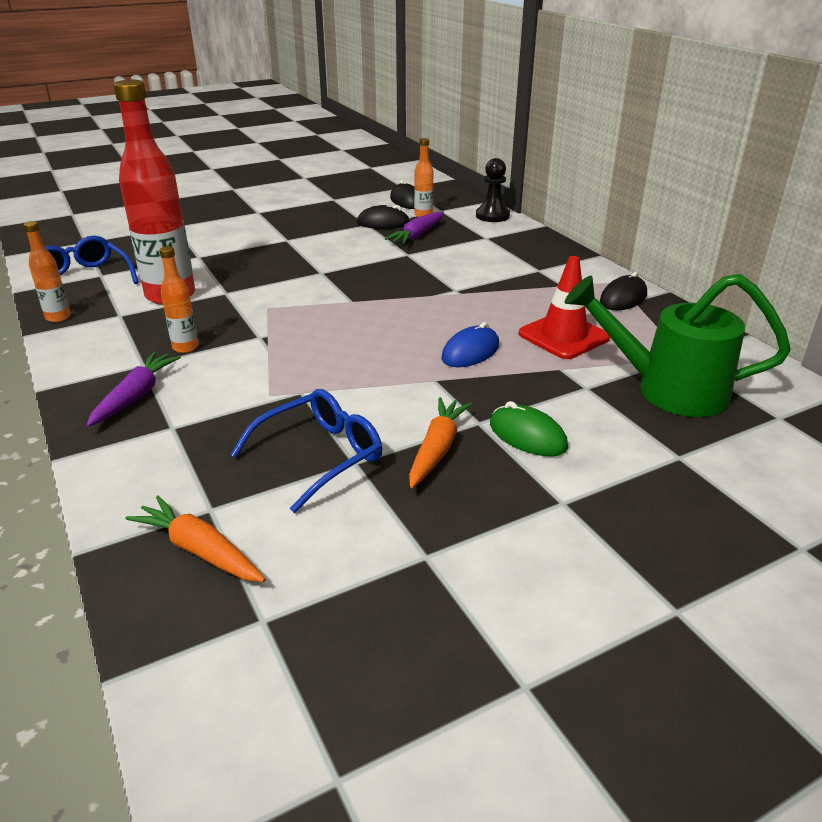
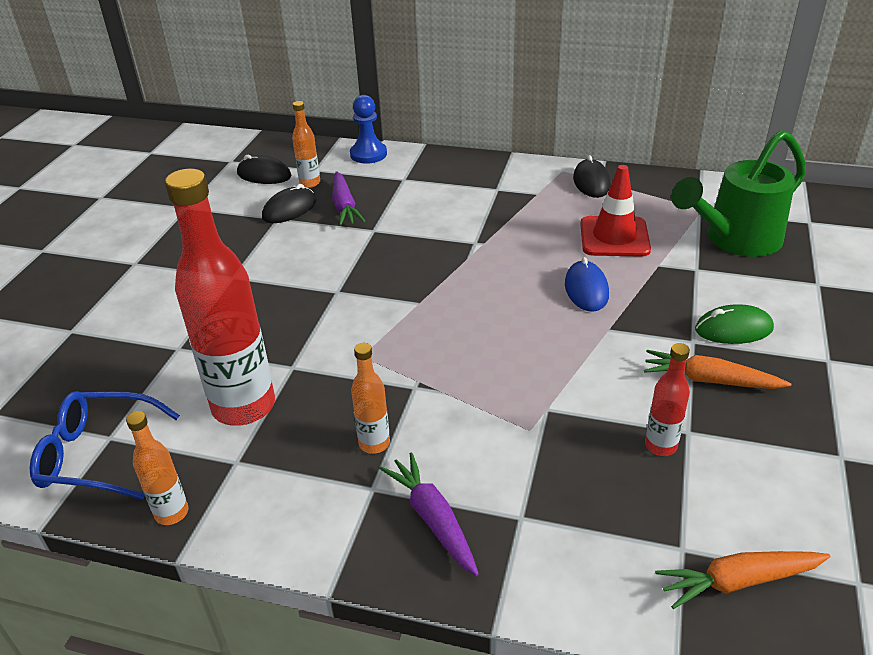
camera: 45 degrees left, 5 degrees up
blue glasses [230,389,382,513] -> red bottle [645,343,690,456]
orange carrot [409,397,472,488] -> orange carrot turned 45 degrees counterclockwise [644,350,791,389]
black pawn [476,158,510,222] -> blue pawn [350,95,387,164]

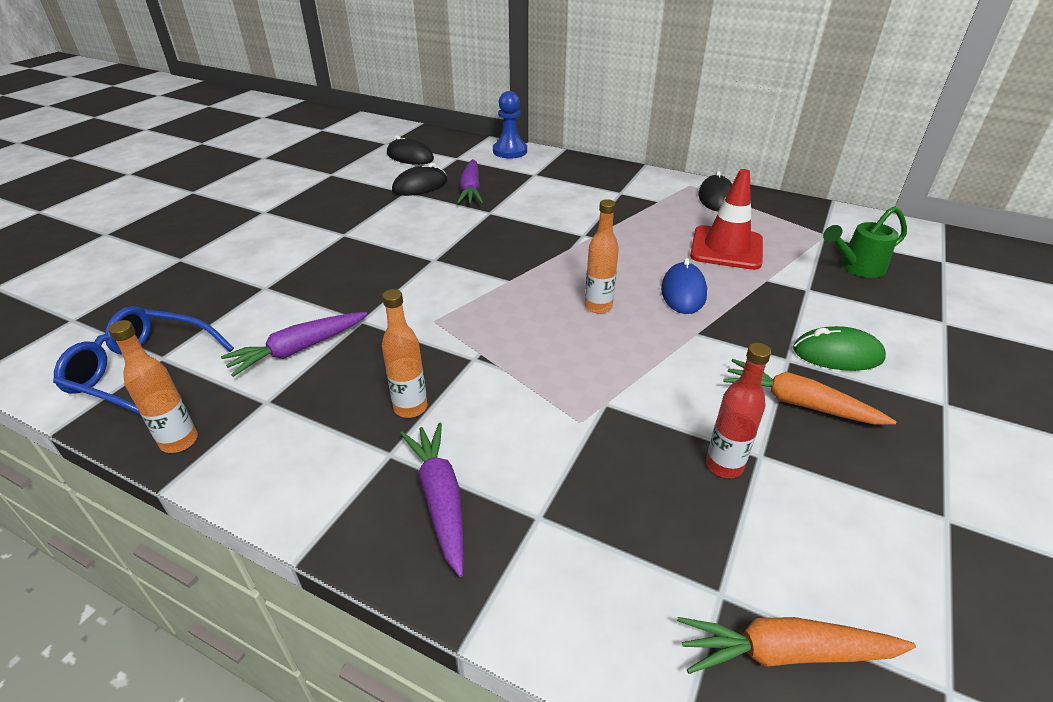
camera: 10 degrees right, 0 degrees up
red bottle [165,168,275,426] -> purple carrot [221,312,367,377]
orange bottle [292,101,320,188] -> orange bottle moved to [585,199,619,314]
green watering can [671,130,806,257] -> green watering can [823,206,907,278], size x0.54

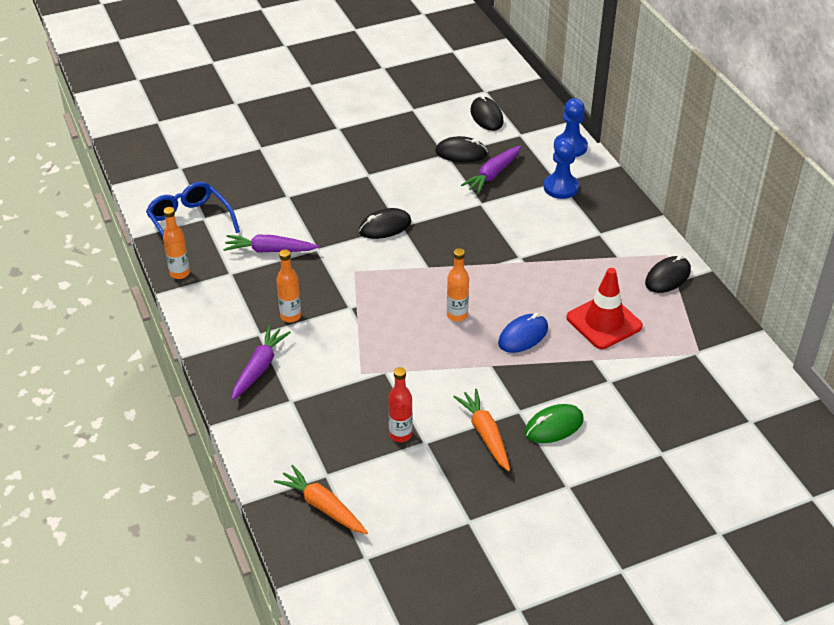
camera: 40 degrees right, 5 degrees up
green mouse [793,326,886,371] -> green mouse turned 75 degrees counterclockwise [525,404,584,443]
green watering can [823,206,907,278] -> none
none -> black mouse [359,208,411,239]
none -> blue pawn [544,138,579,199]

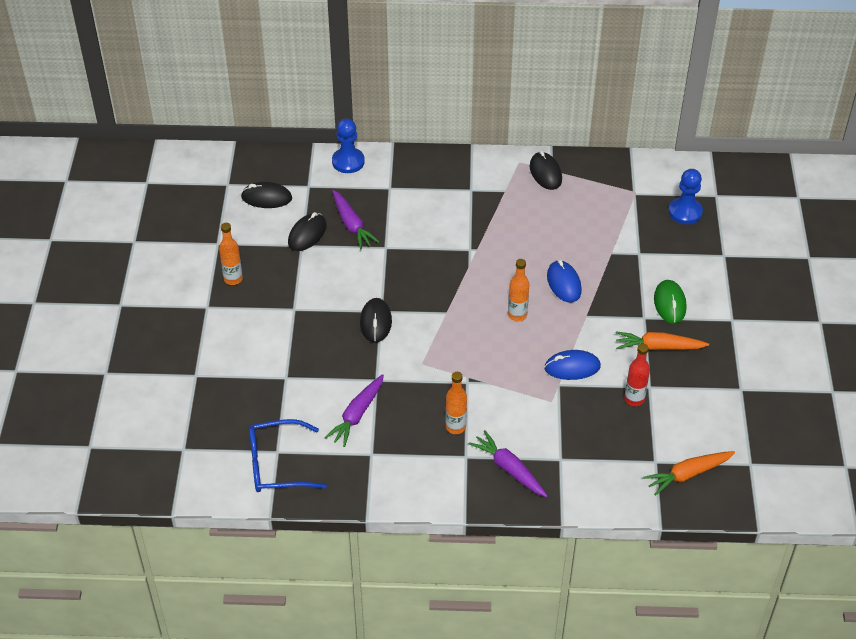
camera: 65 degrees left, 5 degrees up
orange bottle [163,207,190,279] -> orange bottle moved to [219,223,243,285]
blue pawn [544,138,579,199] -> blue pawn moved to [669,169,703,224]
red traffic cone [567,268,643,349] -> none
none -> blue mouse [544,350,601,380]

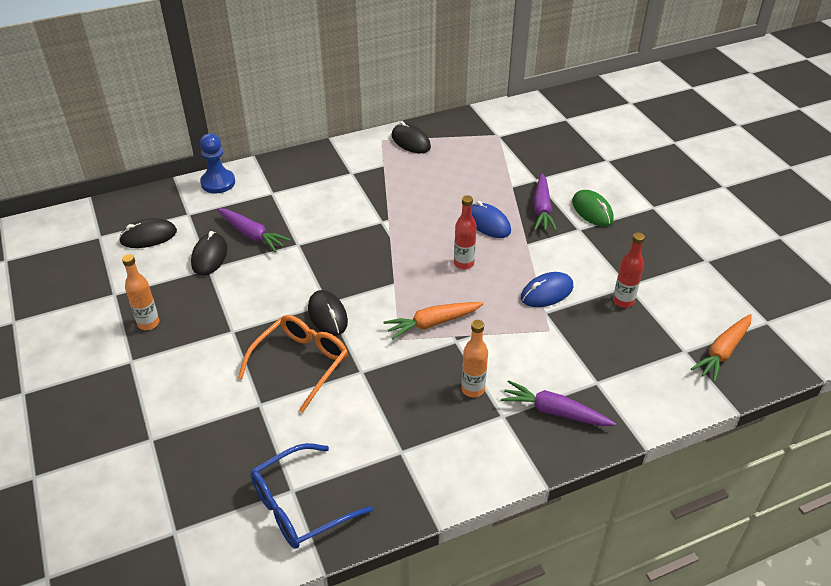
camera: 25 degrees left, 5 degrees down
purple carrot [324,374,384,447] -> purple carrot moved to [533,173,557,231]
orange bottle [508,259,529,321] -> red bottle [454,195,477,269]
orange carrot [616,331,709,350] -> orange carrot moved to [383,302,484,340]
blue pawn [669,169,703,224] -> none
none -> orange glasses [238,315,348,413]

